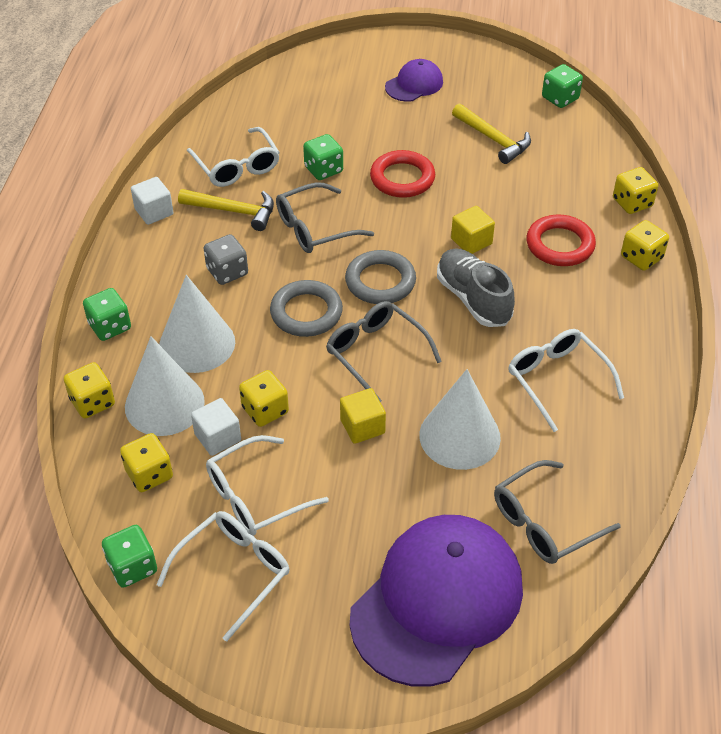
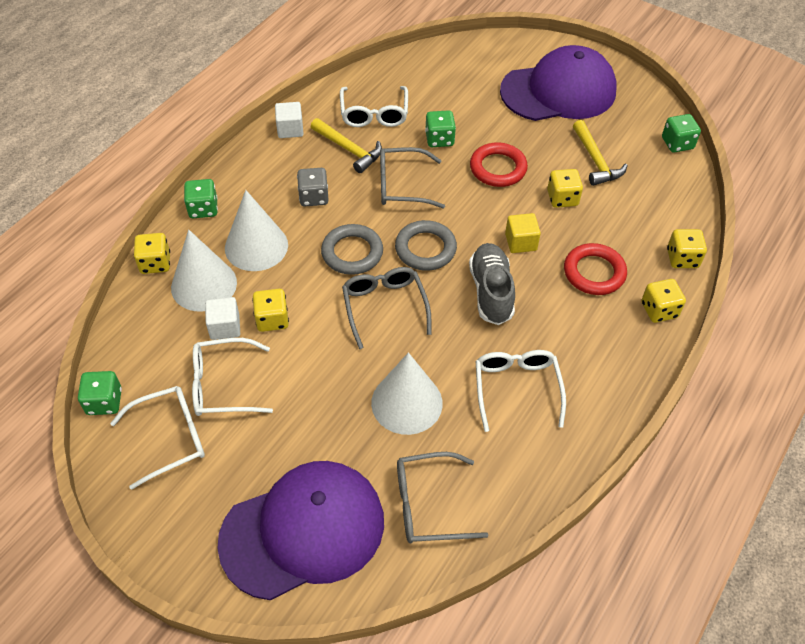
camera: 25 degrees right, 5 degrees up
yellow dice [120,433,173,492] -> yellow dice moved to [547,169,583,208]
yellow cube [340,388,386,444] -> none
purple cap [385,59,443,102] -> purple cap [500,45,617,121], size x2.12

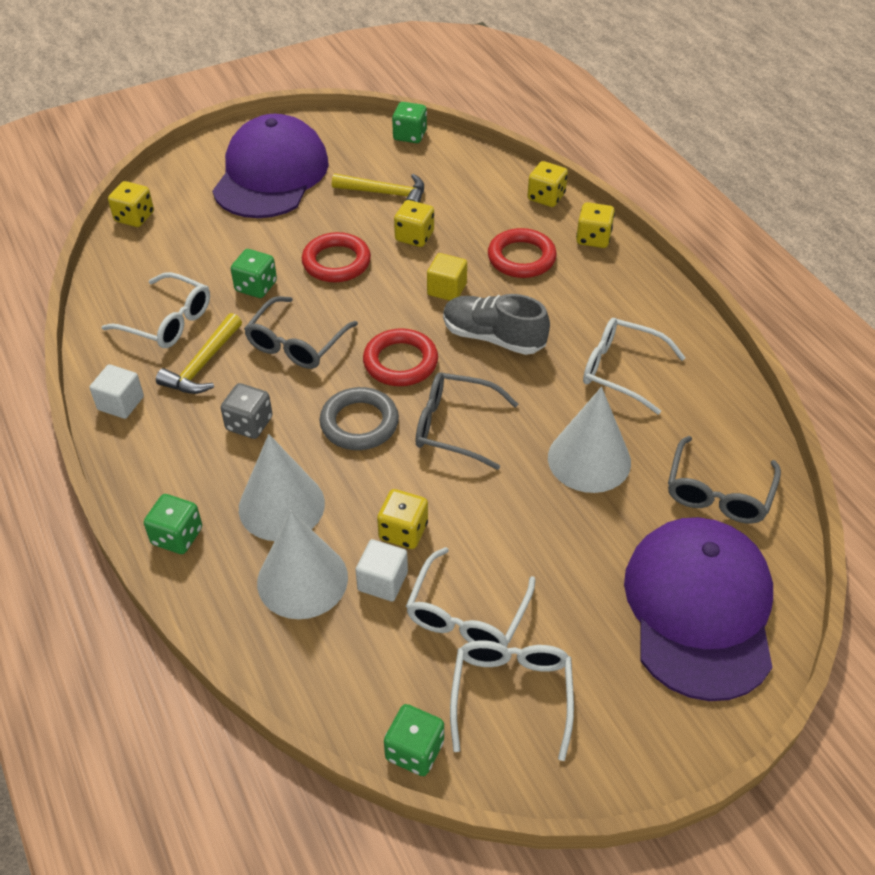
camera: 60 degrees left, 5 degrees down
yellow dice [134,233,170,274] -> yellow dice moved to [108,181,154,227]
yellow hammer [311,118,382,173] -> yellow hammer turned 135 degrees clockwise [156,313,242,394]
grey ring [395,220,457,271] -> red ring [363,328,438,386]

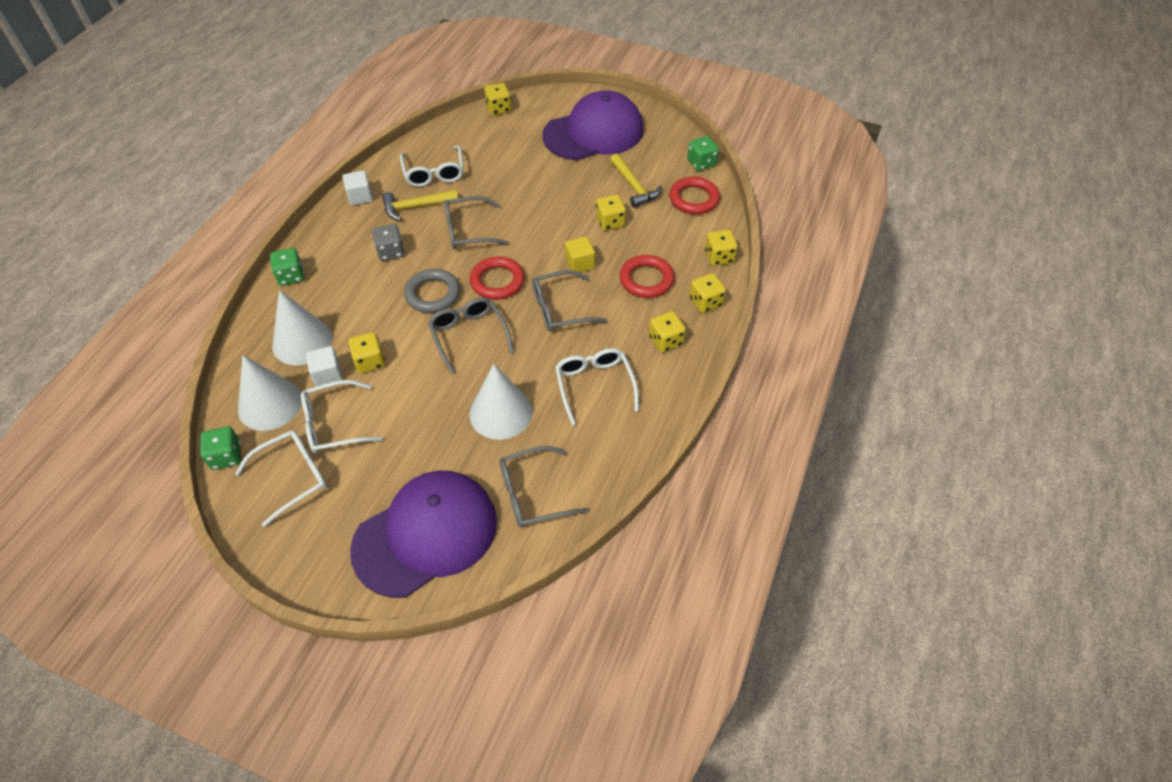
camera: 50 degrees right, 5 degrees up
green dice [231,249,277,298] -> none
white cone [239,434,325,541] -> white cone moved to [238,355,302,431]
red ring [302,232,371,282] -> red ring moved to [669,177,720,214]
grey shoe [443,294,550,355] -> grey glasses [532,270,608,332]
none -> yellow dice [649,311,686,353]

